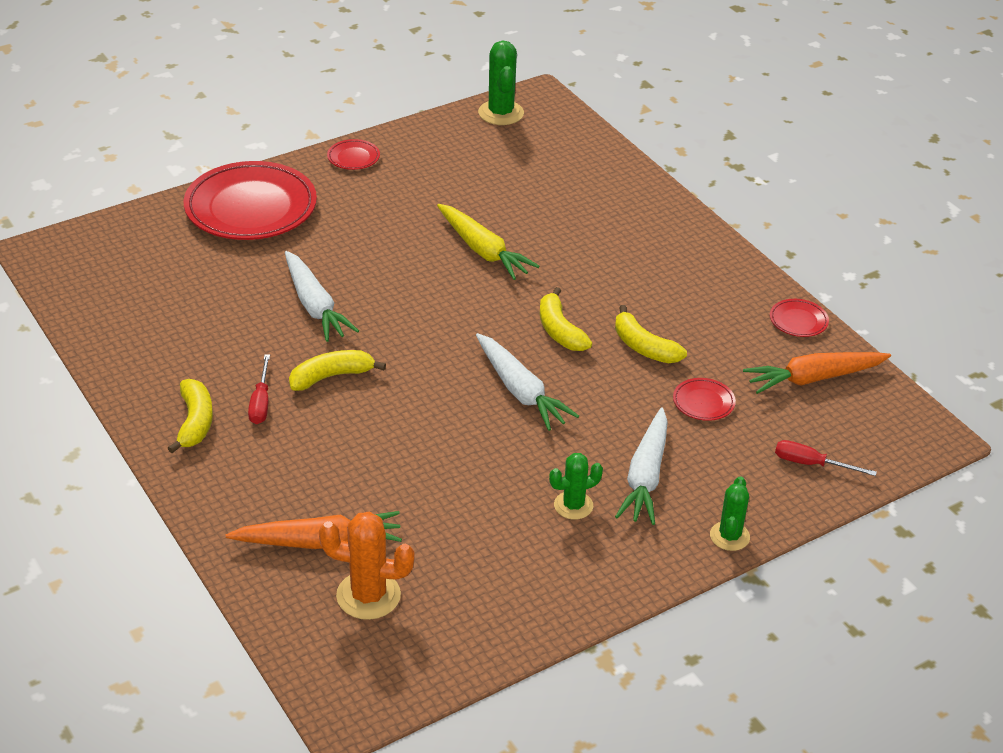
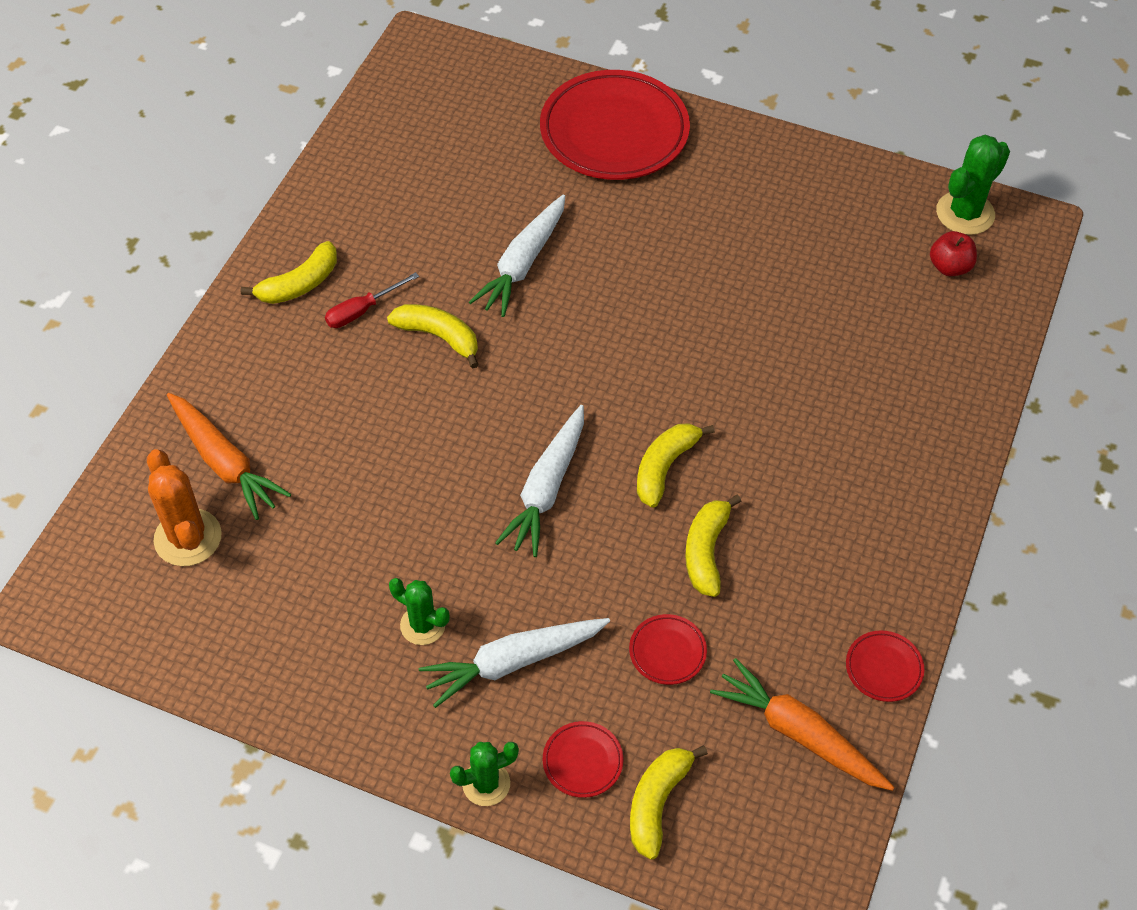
camera: 55 degrees right, 15 degrees up
red plate [327,139,380,170] -> red plate moved to [543,721,623,798]
yellow carrot [437,204,540,280] -> none
red screwdriver [775,440,877,476] -> yellow banana [630,746,708,860]
none -> red apple [930,231,977,276]

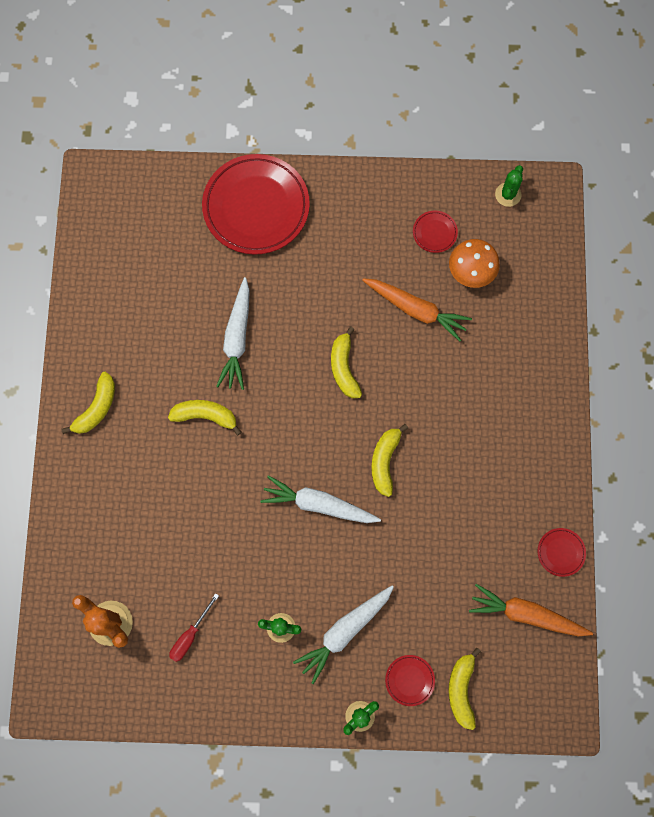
camera: 20 degrees left, 20 degrees up
orange carrot [167,393,291,520] -> orange carrot moved to [362,278,472,341]
red screwdriver [325,272,419,328] -> red screwdriver moved to [169,593,219,662]
white carrot [495,405,584,557] -> white carrot turned 105 degrees clockwise [260,475,381,523]
red plate [629,614,707,685] -> red plate moved to [413,211,458,253]
yellow banana [685,495,741,597] -> yellow banana moved to [331,327,362,398]
red apple [930,231,977,276] -> none
green cactus [936,135,1010,235] -> green cactus [495,165,523,207], size x0.65
none -> orange mushroom [449,239,500,288]

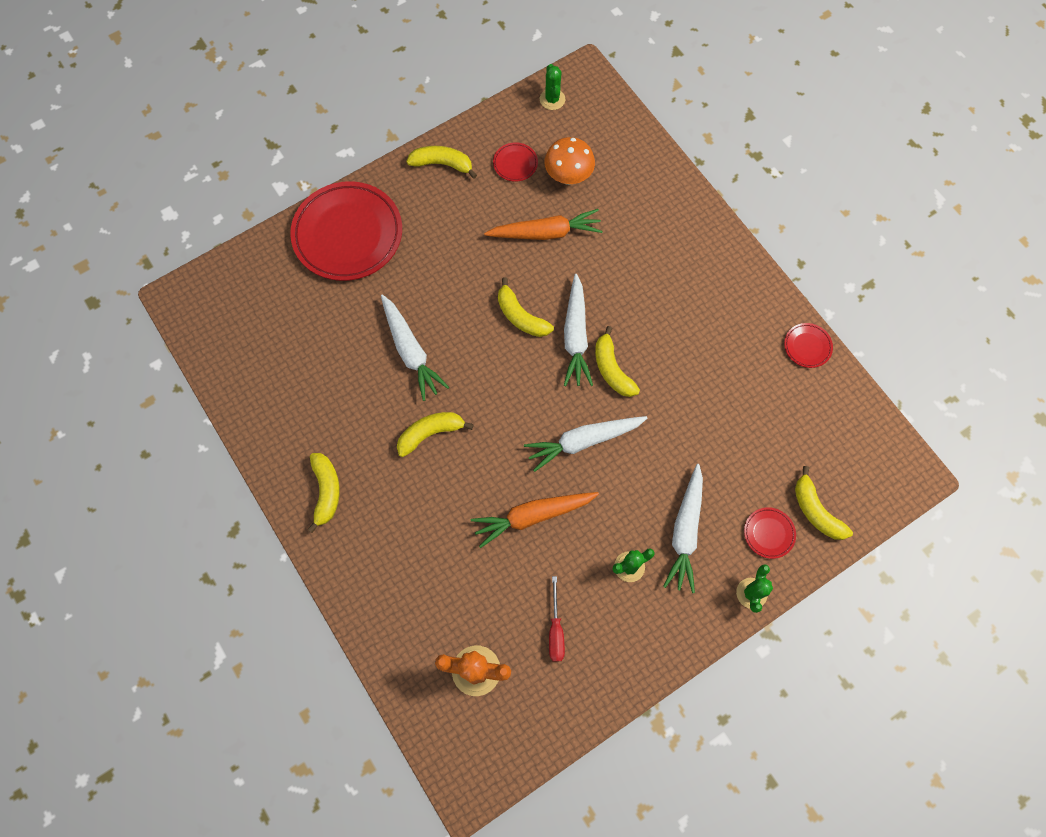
camera: 35 degrees left, 5 degrees down
orange carrot [469,584,593,636] -> orange carrot moved to [471,492,599,548]
none -> yellow banana [406,146,477,179]
none -> white carrot [564,274,593,386]

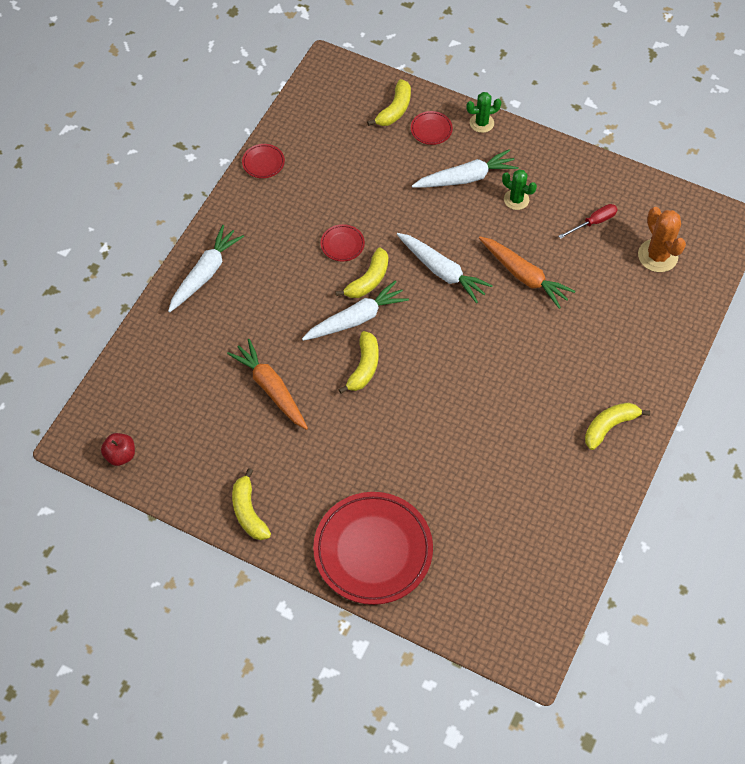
camera: 120 degrees left, 10 degrees down
white carrot [381,295,449,401] -> white carrot moved to [168,225,244,312]
yellow banana [397,412,474,457] -> none
red plate [493,142,538,182] -> red plate moved to [321,224,365,262]
green cactus [540,64,565,110] -> red apple [101,433,135,466]
orange mushroom [545,137,595,185] -> none

